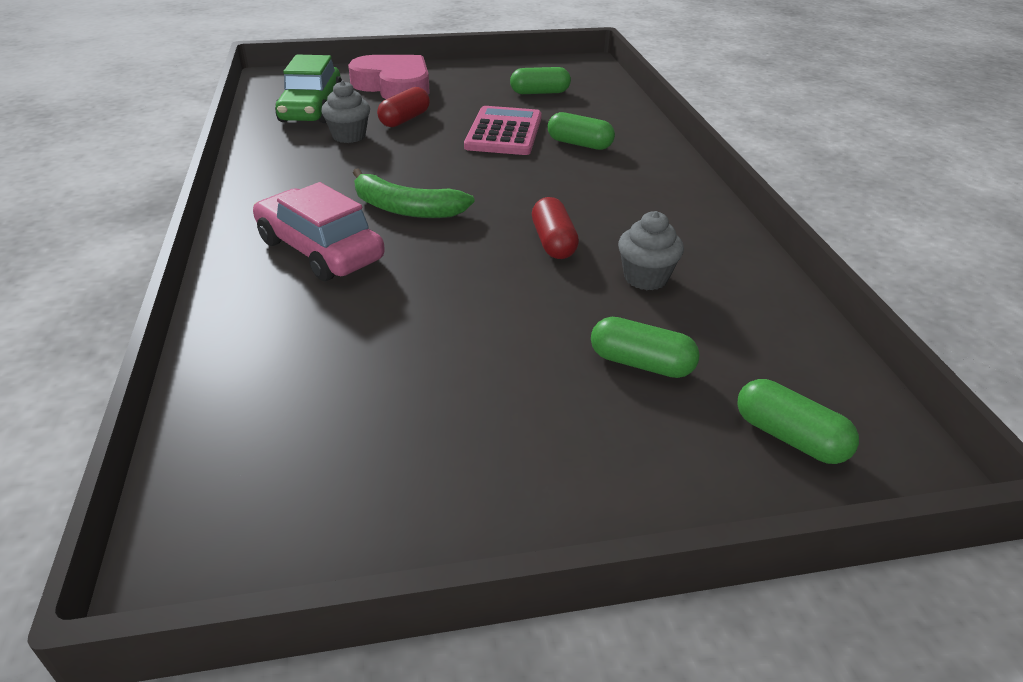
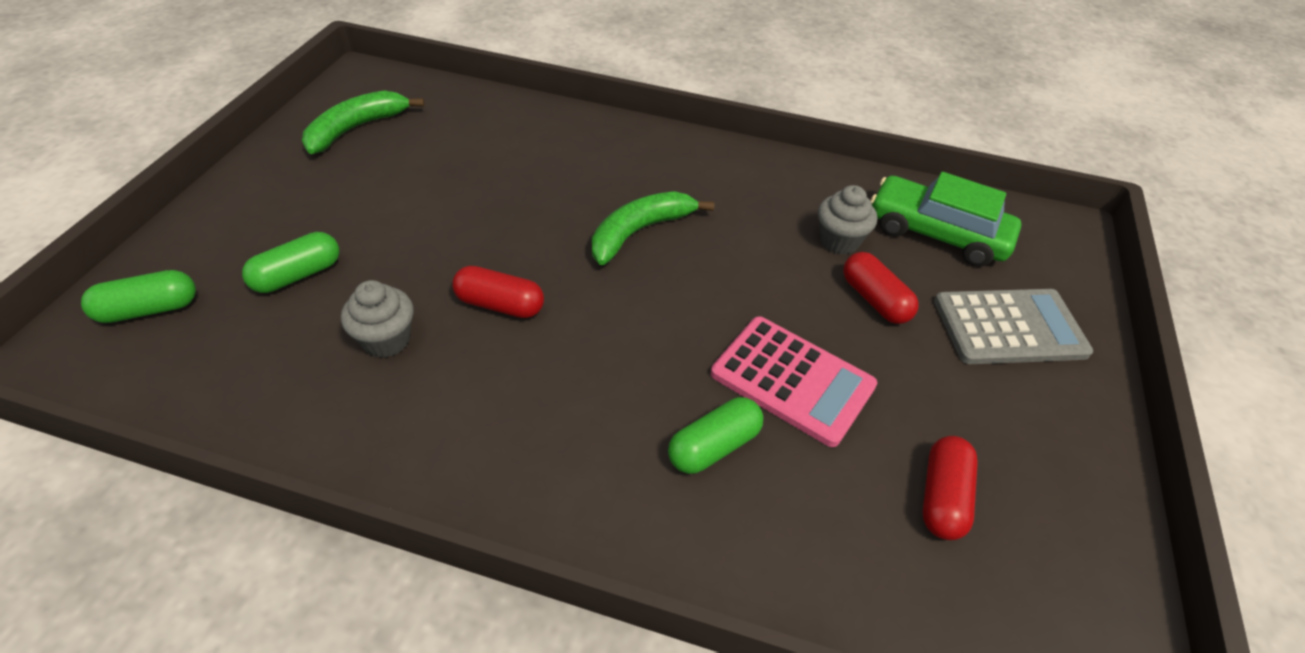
camera: 115 degrees right, 10 degrees up
pink car [253,182,385,281] -> none
pink heart [348,55,430,99] -> grey calculator [934,289,1093,364]
green capsule [510,67,571,94] -> red capsule [923,436,978,540]
none -> green banana [302,90,425,154]

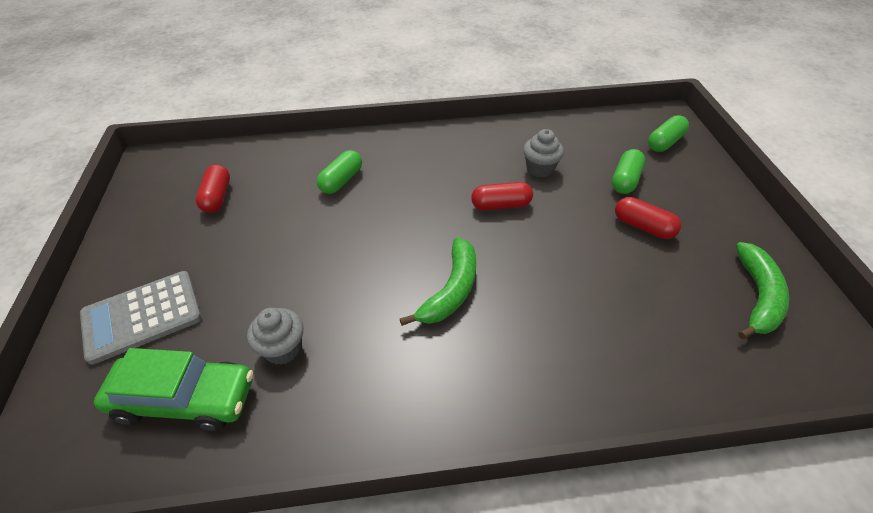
camera: 160 degrees right, 0 degrees up
pink calculator [711,316,877,447] -> none
red capsule [843,252,919,324] -> red capsule moved to [615,197,681,239]

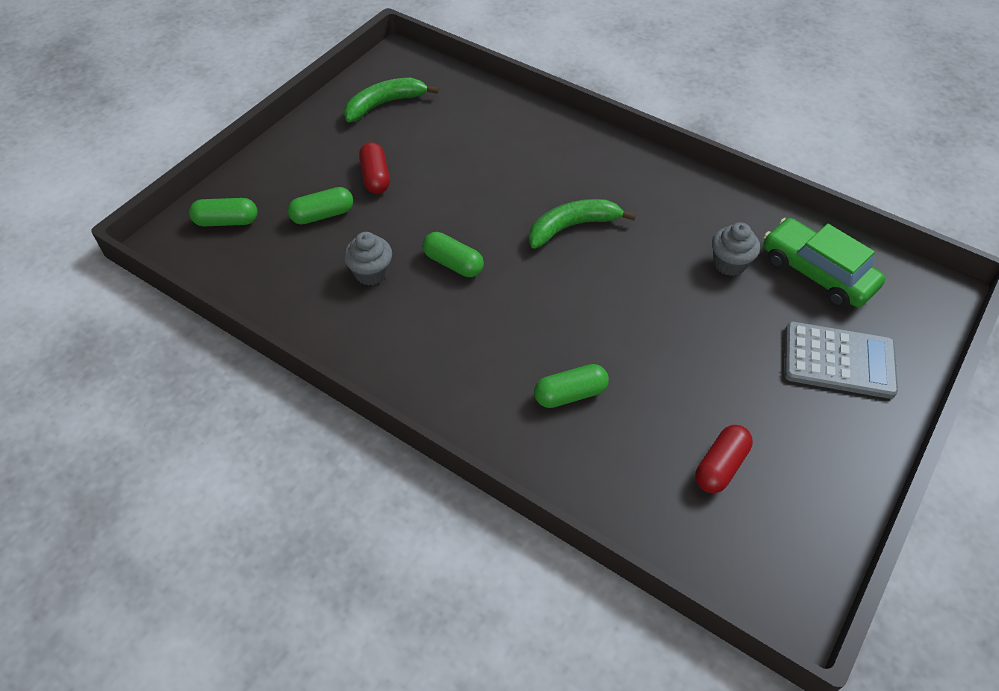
camera: 140 degrees left, 5 degrees up
red capsule [471,182,533,210] -> green capsule [422,232,484,277]

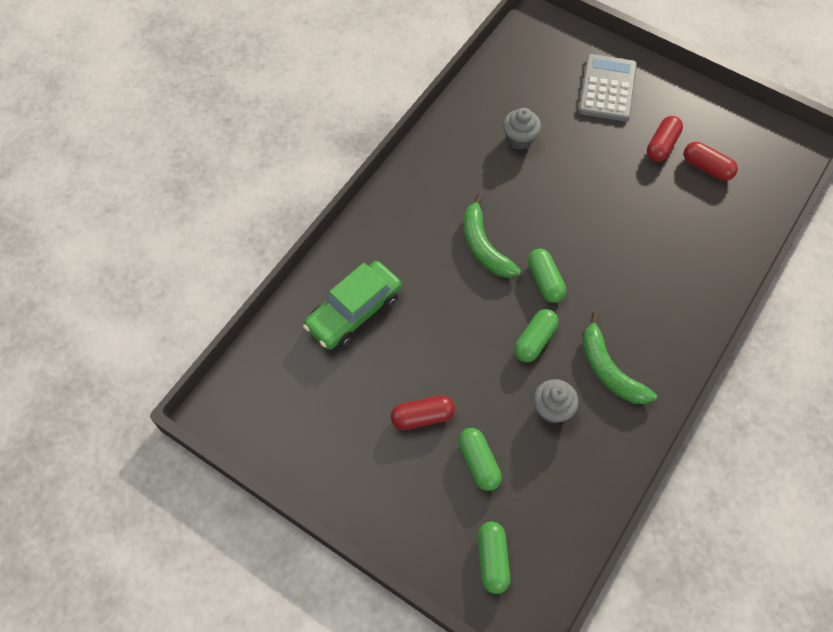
camera: 90 degrees left, 10 degrees up
green banana [344,78,439,122] -> green banana moved to [583,312,657,404]
green capsule [534,364,609,408] -> green capsule moved to [528,249,566,303]
green car [763,218,885,308] -> green car moved to [303,261,402,350]
none -> red capsule [647,116,683,162]

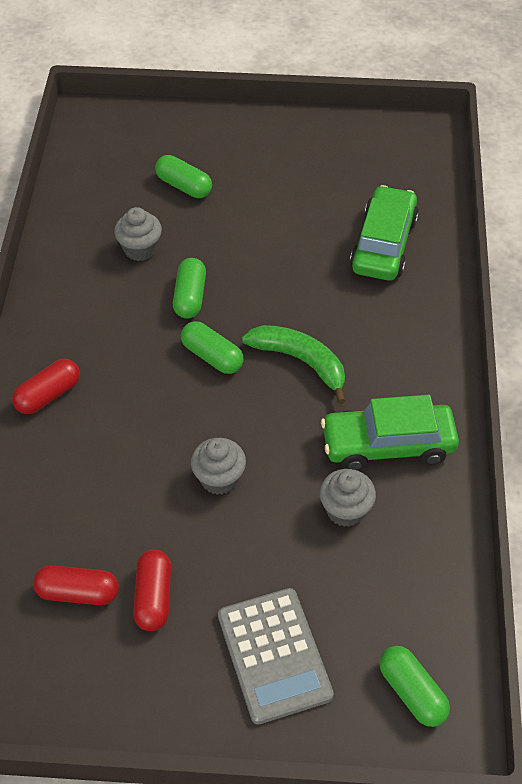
camera: 150 degrees right, 10 degrees down
red capsule [391,395,455,430] -> red capsule moved to [12,359,80,414]
green capsule [478,522,510,594] -> green capsule moved to [379,646,450,727]
green banana [583,312,657,404] -> none
none -> grey cupcake [191,438,246,495]
none -> green car [321,395,459,470]

